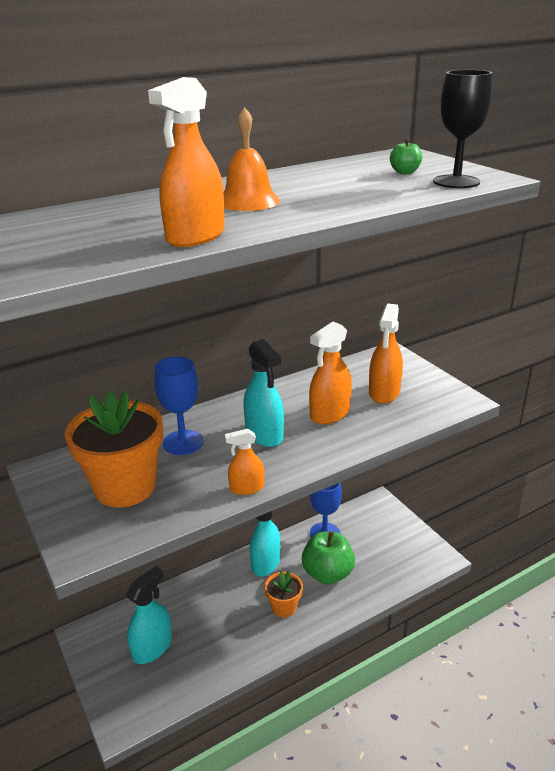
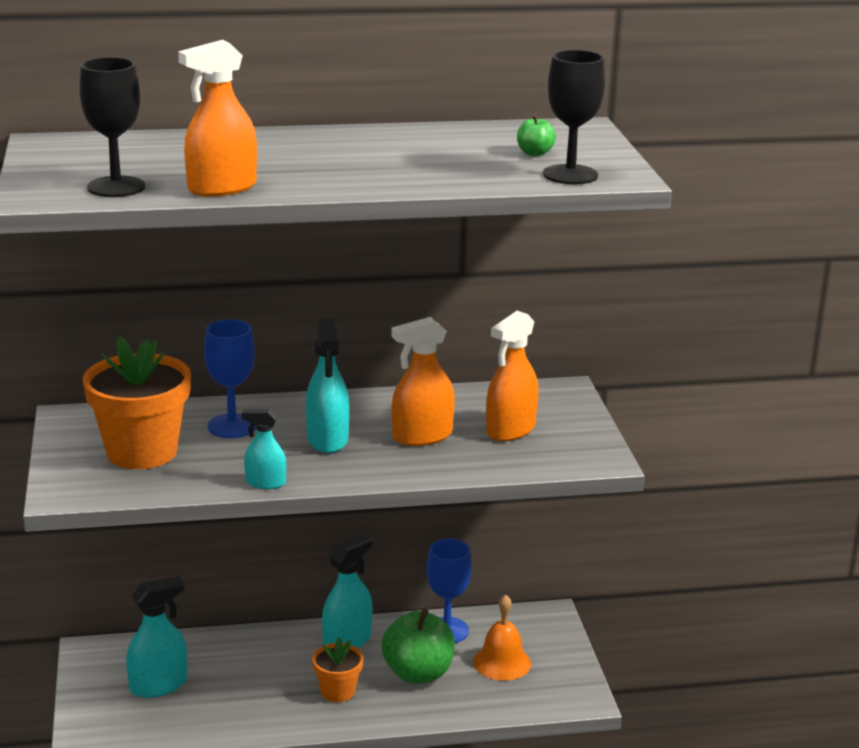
camera: 20 degrees right, 5 degrees down
orange bell [223,107,280,211] -> orange bell moved to [473,594,531,681]
orange spray bottle [225,429,264,495] -> turquoise spray bottle [242,409,286,489]
none -> black goblet [79,57,145,197]

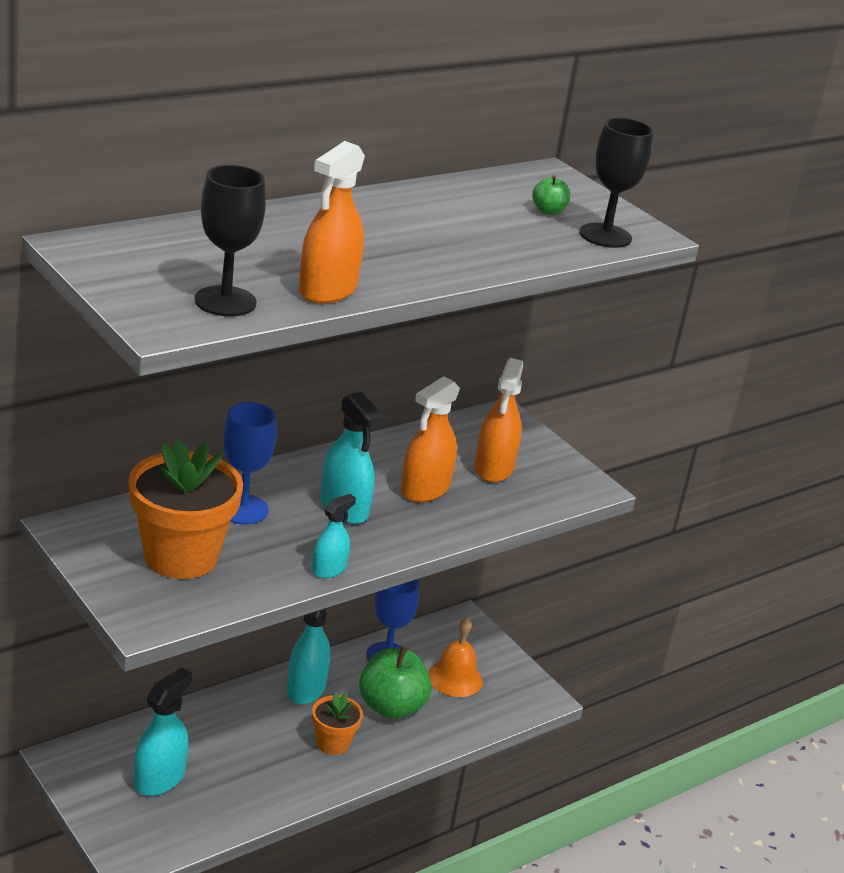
camera: 30 degrees left, 5 degrees up
turquoise spray bottle [242,409,286,489] -> turquoise spray bottle turned 150 degrees clockwise [312,494,356,578]

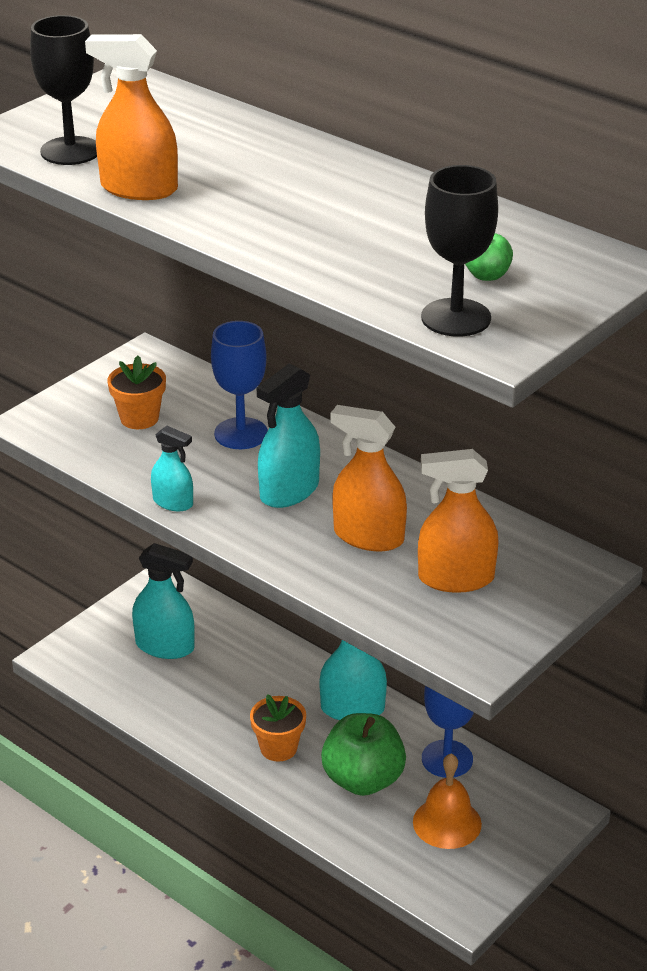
camera: 80 degrees right, 5 degrees up
orange flower pot [129,439,243,579] -> orange flower pot [107,355,166,429], size x0.53

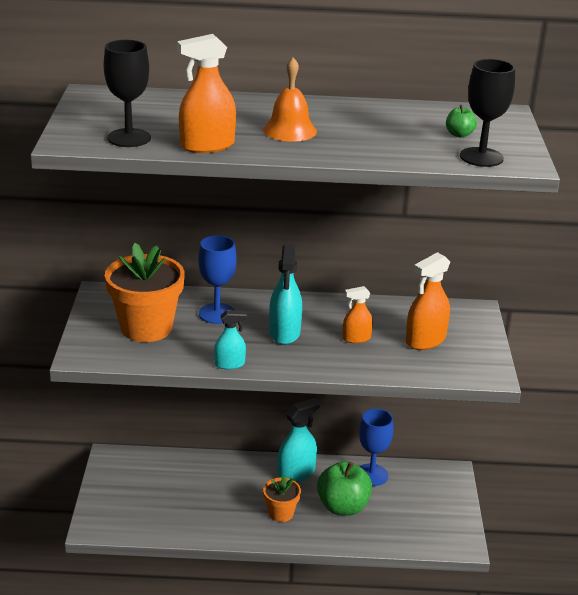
camera: 40 degrees left, 5 degrees down
orange flower pot [107,355,166,429] -> orange flower pot [105,243,185,342], size x1.89
turquoise spray bottle [132,543,195,659] -> none
orange spray bottle [330,405,407,552] -> orange spray bottle [342,286,373,343], size x0.61
orange bell [413,754,482,849] -> orange bell moved to [263,58,317,142]

